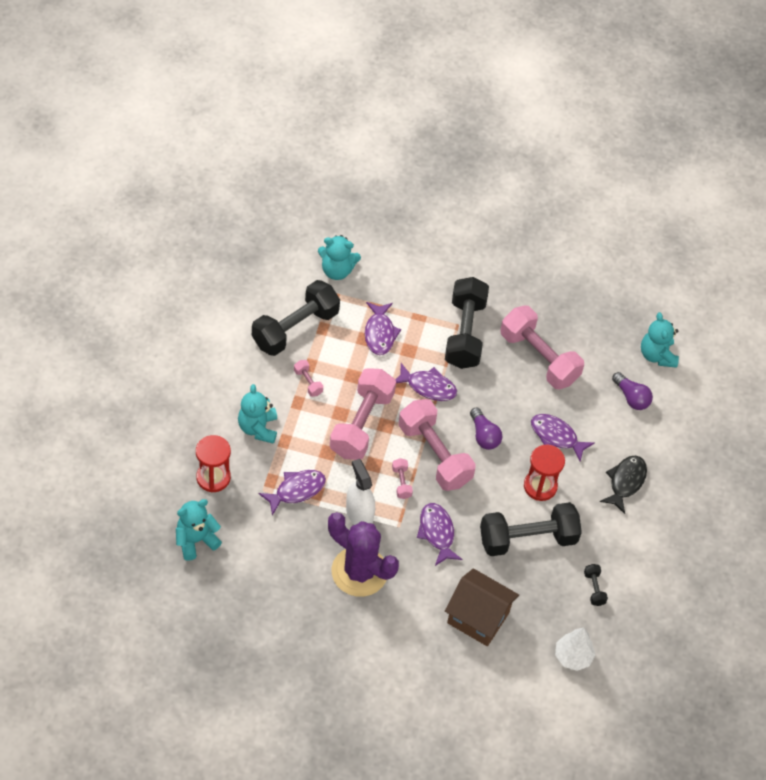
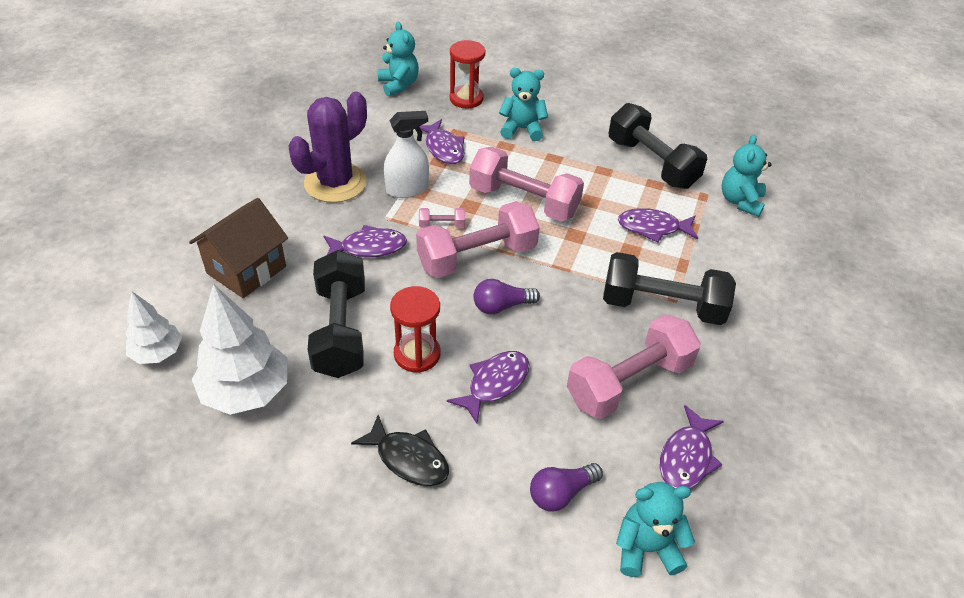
camera: 100 degrees right, 10 degrees down
pink dumbbell [294,360,323,397] -> none
purple fish [395,363,457,401] -> purple fish moved to [660,405,724,489]
black dumbbell [584,564,608,606] -> white tree [192,284,287,415]

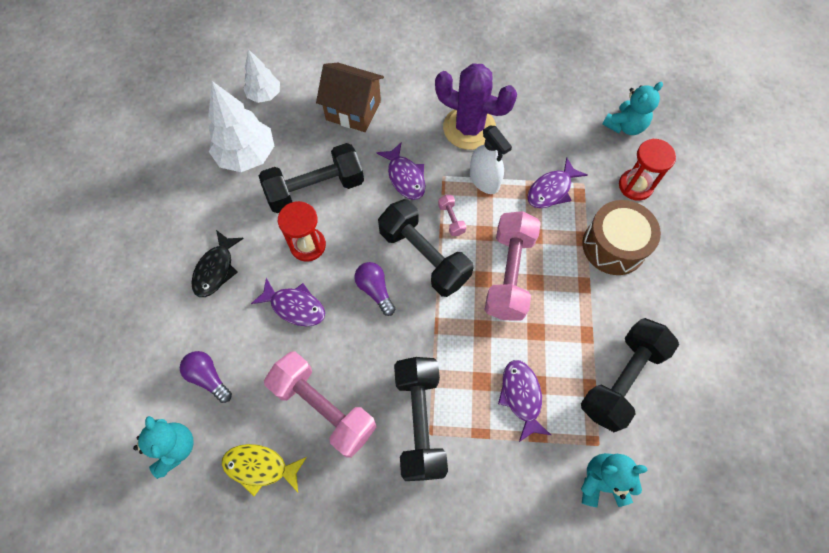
camera: 75 degrees right, 20 degrees up
pink dumbbell [416,201,540,278] -> black dumbbell [378,199,473,297]
turquoise teddy bear [499,68,548,141] -> brown drum [582,200,661,275]
purple fish [660,405,724,489] -> yellow fish [222,444,307,496]

